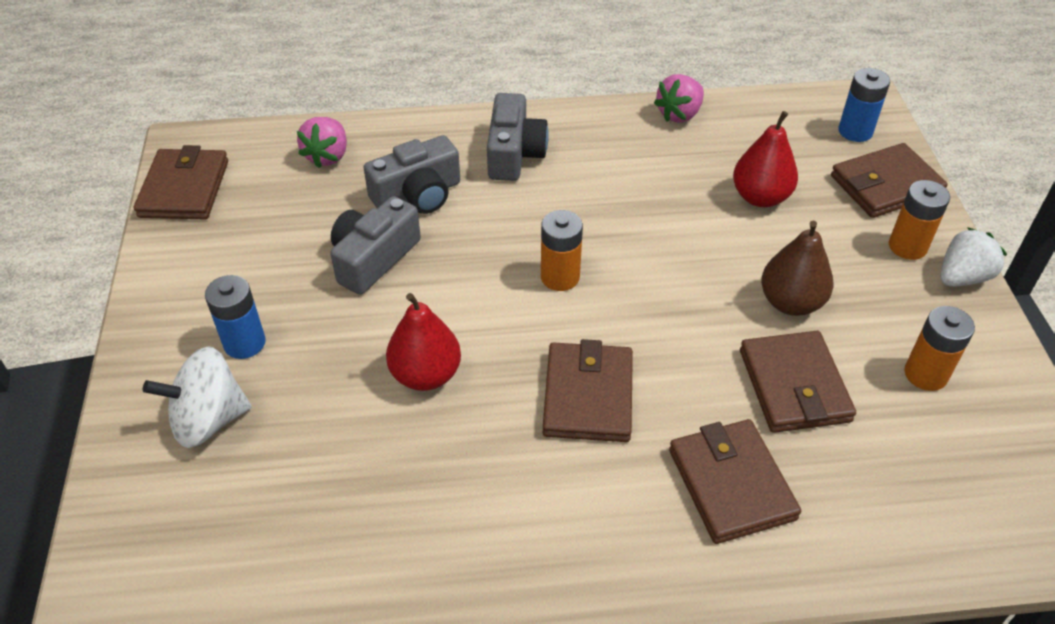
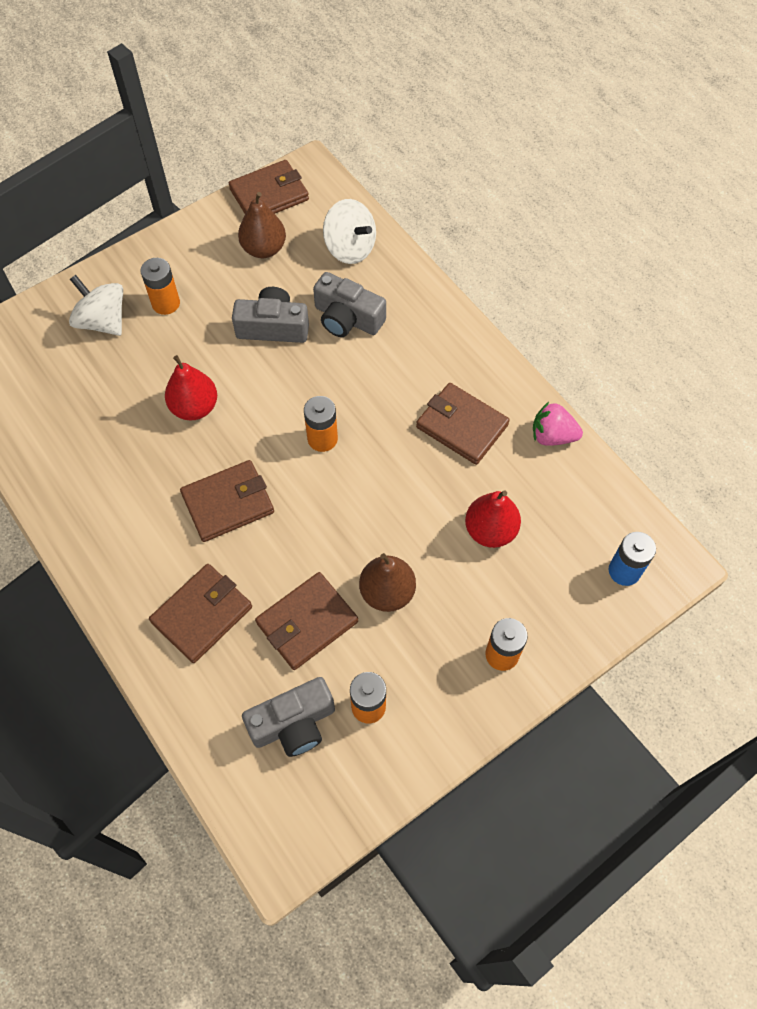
camera: 60 degrees right, 15 degrees up
blue battery [205,275,266,359] -> orange battery [141,258,180,315]
pink strawberry [297,117,347,168] -> white spinning top [323,199,376,264]
grey camera [487,93,549,181] -> grey camera moved to [242,677,335,757]
brown wallet [831,143,948,218] -> brown wallet moved to [416,383,510,465]
white strawberry [941,227,1007,287] -> none
none -> brown pear [238,192,286,258]

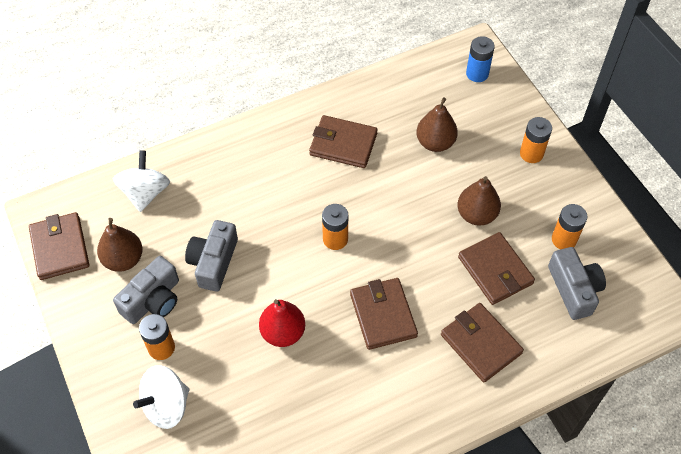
camera: 80 degrees left, 5 degrees down
grey camera [313,272,386,337] -> grey camera moved to [113,256,179,324]
white spinning top [323,199,376,264] -> white spinning top turned 45 degrees counterclockwise [113,150,170,212]
brown wallet [416,383,510,465] -> brown wallet turned 60 degrees clockwise [309,115,378,168]
red pear [465,490,521,548] -> brown pear [416,97,458,152]
pink strawberry [533,402,583,446] -> none

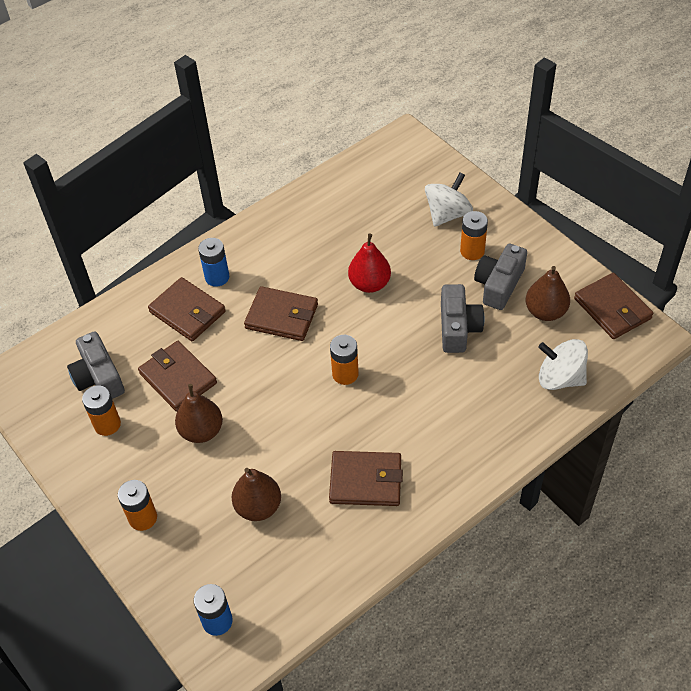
camera: 170 degrees right, 5 degrees down
white spinning top [113,150,170,212] -> white spinning top turned 120 degrees clockwise [538,339,588,390]
brown wallet [350,278,418,350] -> brown wallet turned 45 degrees counterclockwise [244,286,318,341]
none -> blue battery [198,238,229,287]

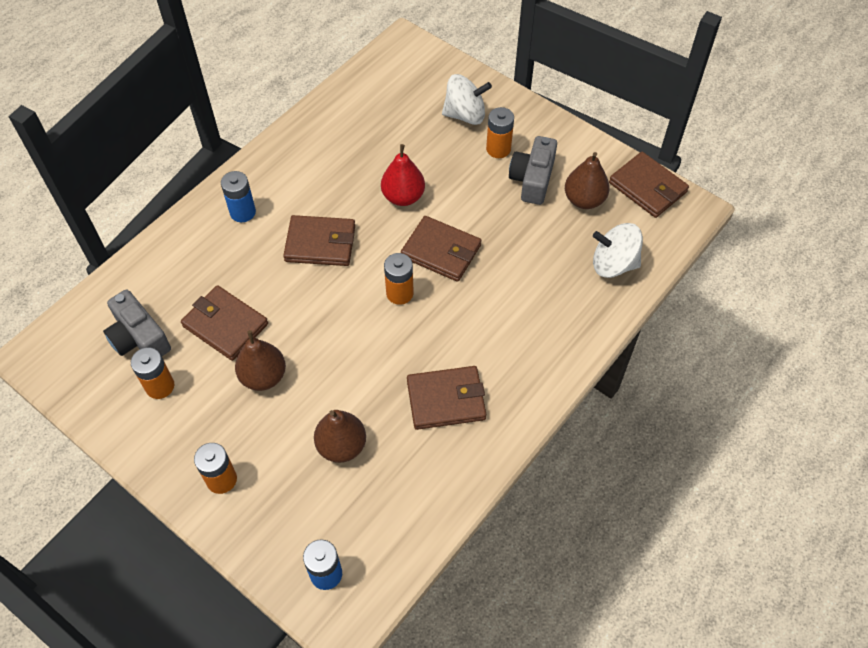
camera: 15 degrees left, 5 degrees up
brown wallet [148,277,226,341] -> brown wallet moved to [401,216,481,282]
white spinning top [425,172,473,227] -> white spinning top turned 60 degrees clockwise [442,74,492,125]
grey camera [441,284,484,353] -> none

